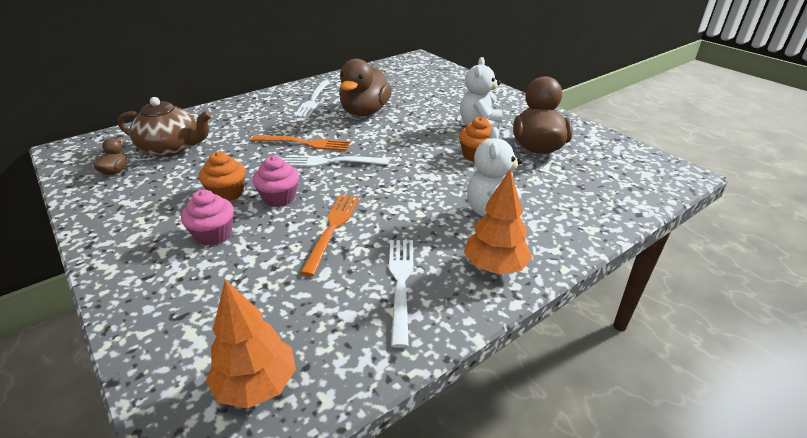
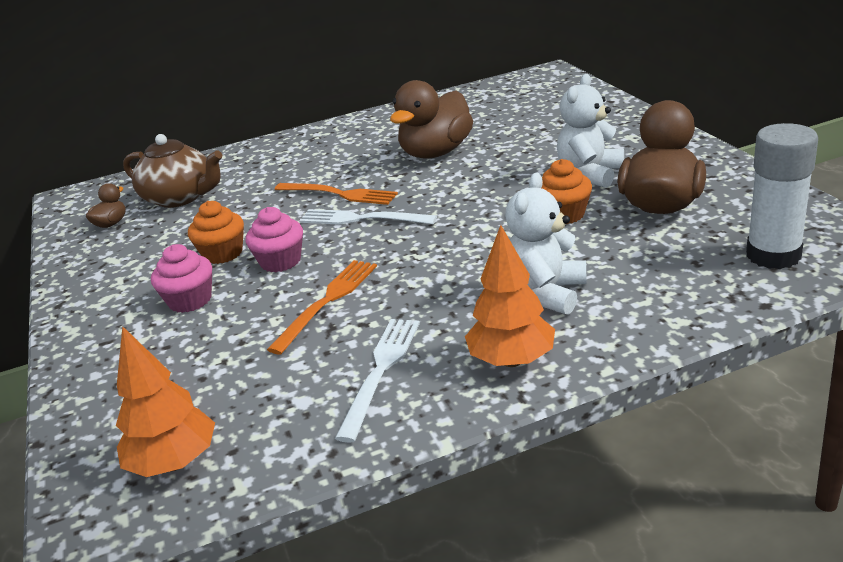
camera: 20 degrees right, 5 degrees down
white fork [294,80,330,118] -> none
none -> white glue stick [746,123,818,269]

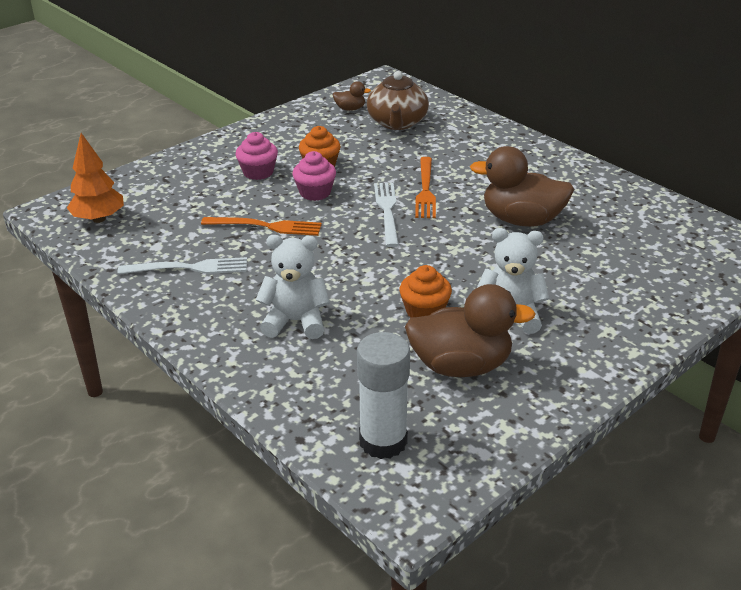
camera: 65 degrees right, 5 degrees up
orange tree [465,225,555,367] -> none

